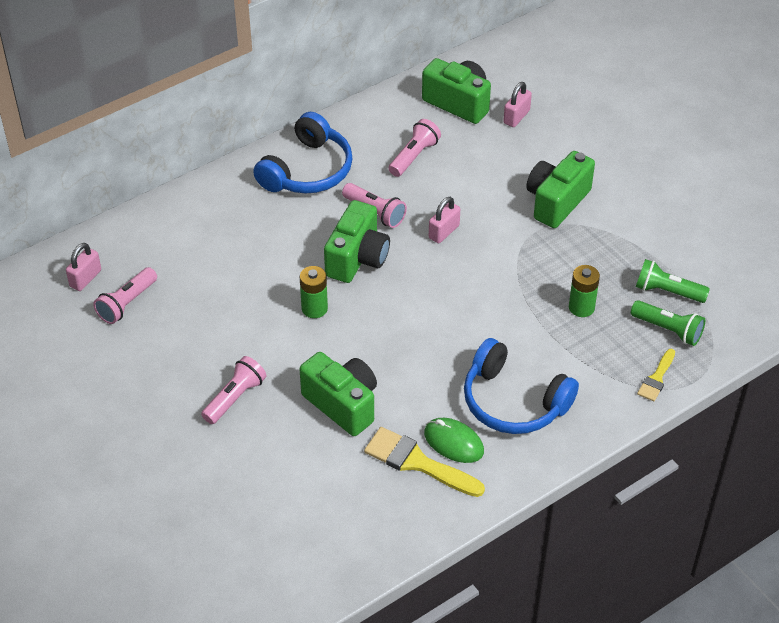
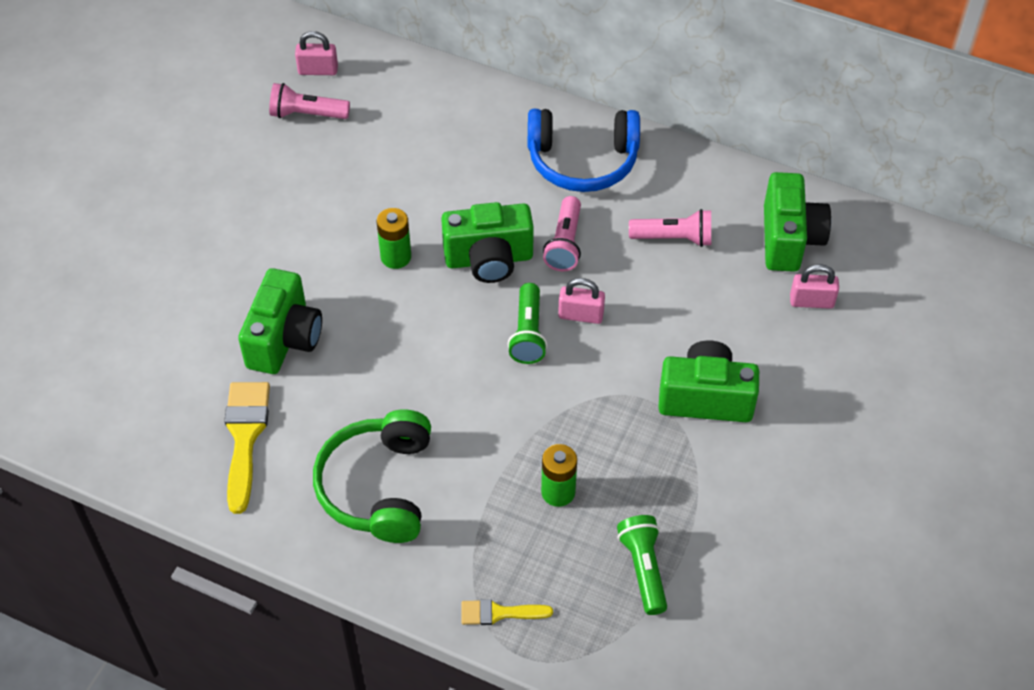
camera: 60 degrees right, 5 degrees up
pink flashlight [201,356,266,424] -> none
green mouse [424,418,484,463] -> none
blue headphones [464,338,579,434] -> green headphones [313,409,431,543]
green flashlight [631,300,705,346] -> green flashlight moved to [508,283,547,364]

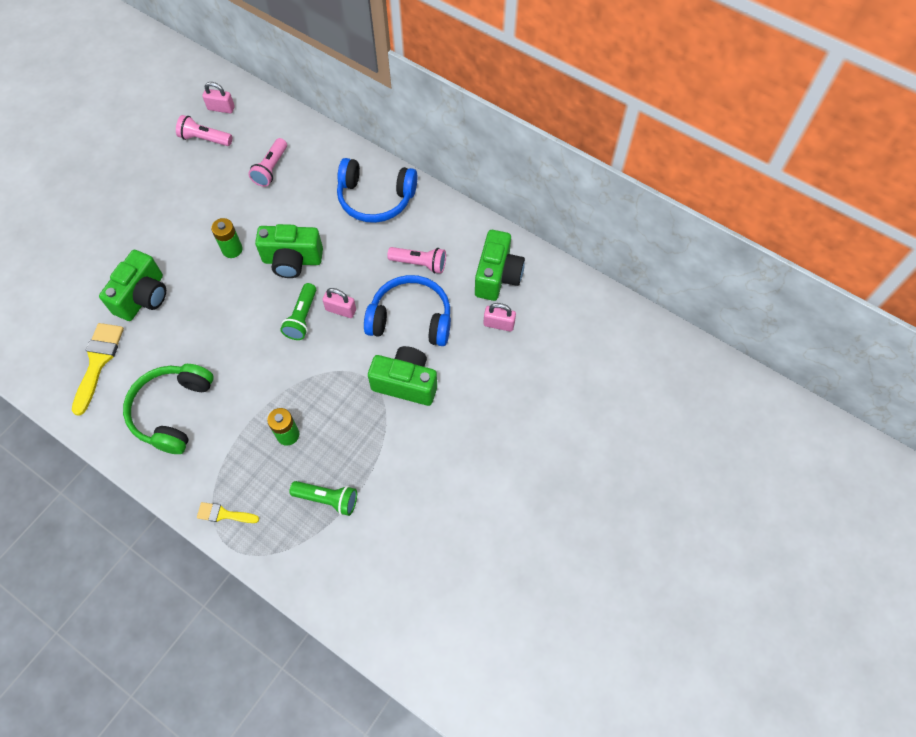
camera: 10 degrees right, 10 degrees up
pink flashlight [543,196,581,271] -> pink flashlight moved to [248,138,287,187]
green flashlight [617,515,667,615] -> green flashlight turned 105 degrees clockwise [289,481,357,516]
none -> blue headphones [364,275,451,346]

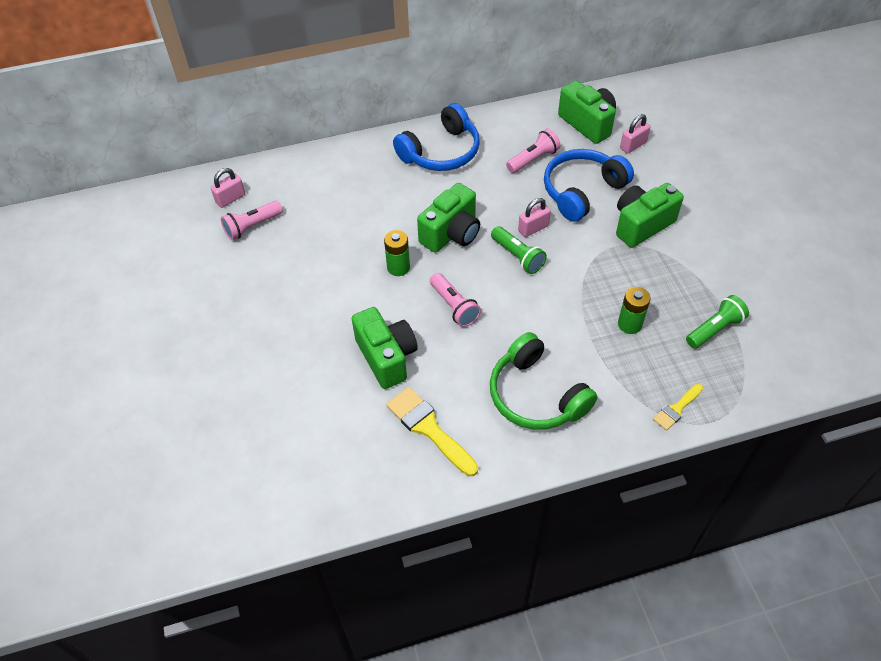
camera: 50 degrees left, 10 degrees down
pink flashlight [248,138,287,187] -> pink flashlight moved to [430,273,481,327]

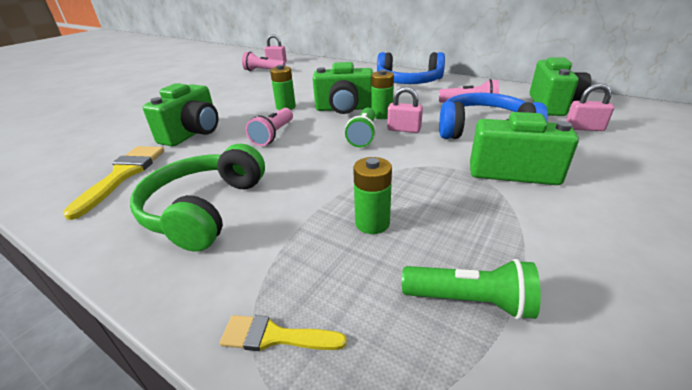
camera: 50 degrees right, 20 degrees down
none -> green battery [371,70,394,119]

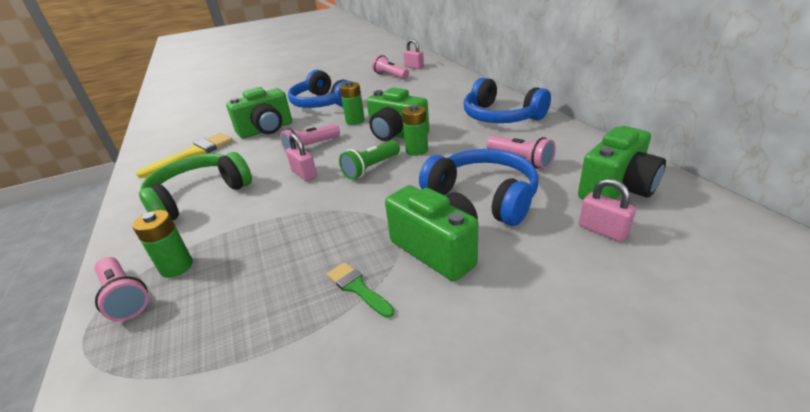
camera: 35 degrees right, 0 degrees up
yellow brush [219,315,347,351] -> pink flashlight [95,257,149,321]
green battery [353,157,392,234] -> green battery moved to [132,210,193,278]
pink padlock [387,87,423,133] -> pink padlock moved to [286,133,317,181]
green flashlight [402,259,541,320] -> none
none -> blue headphones [288,70,347,108]
none -> green brush [327,262,394,318]

